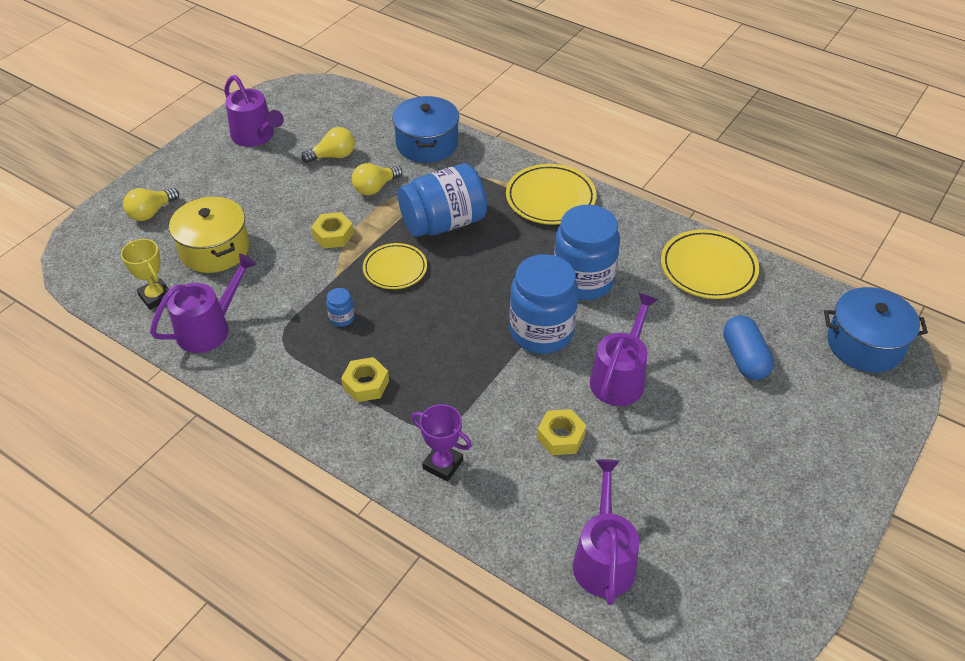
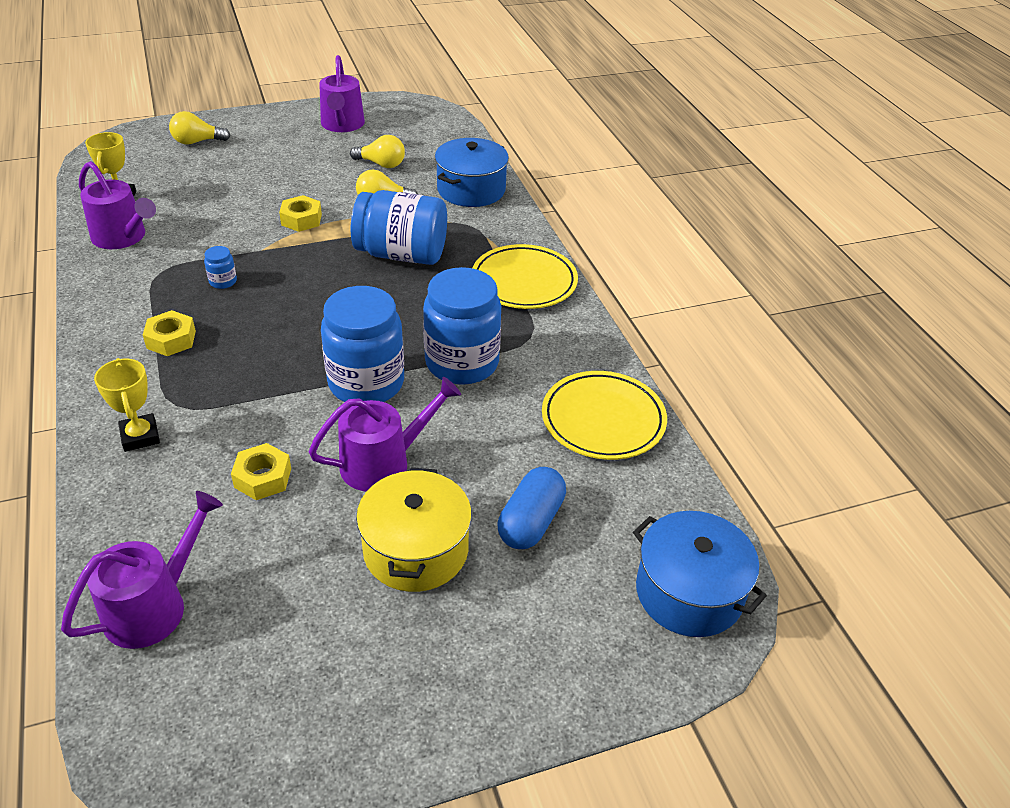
camera: 35 degrees right, 5 degrees down
purple watering can [150,253,256,353] -> purple watering can turned 45 degrees clockwise [79,161,156,249]
yellow pot [169,197,249,273] -> yellow pot moved to [356,467,472,592]
yellow plate [363,243,427,289] -> none
purple trophy [412,404,472,481] -> yellow trophy [94,358,160,452]

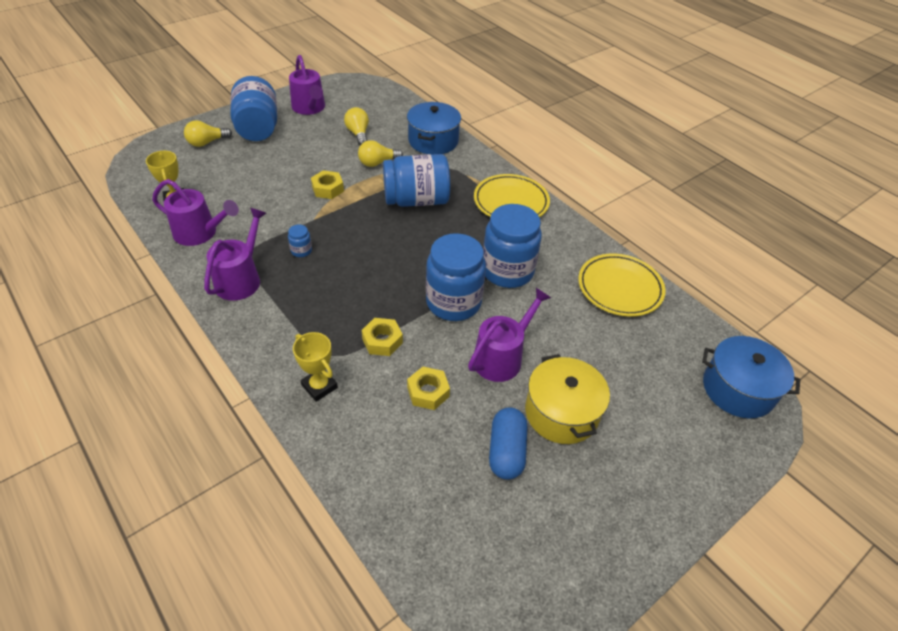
camera: 20 degrees left, 5 degrees up
purple watering can [61,491,223,649] -> purple watering can moved to [204,208,267,301]
yellow nut [143,310,196,356] -> yellow nut moved to [362,318,403,356]
yellow light bulb [350,135,405,168] -> yellow light bulb turned 105 degrees counterclockwise [344,107,369,146]
blue capsule [498,467,566,549] -> blue capsule moved to [489,407,527,480]
none -> blue jar [230,76,277,141]

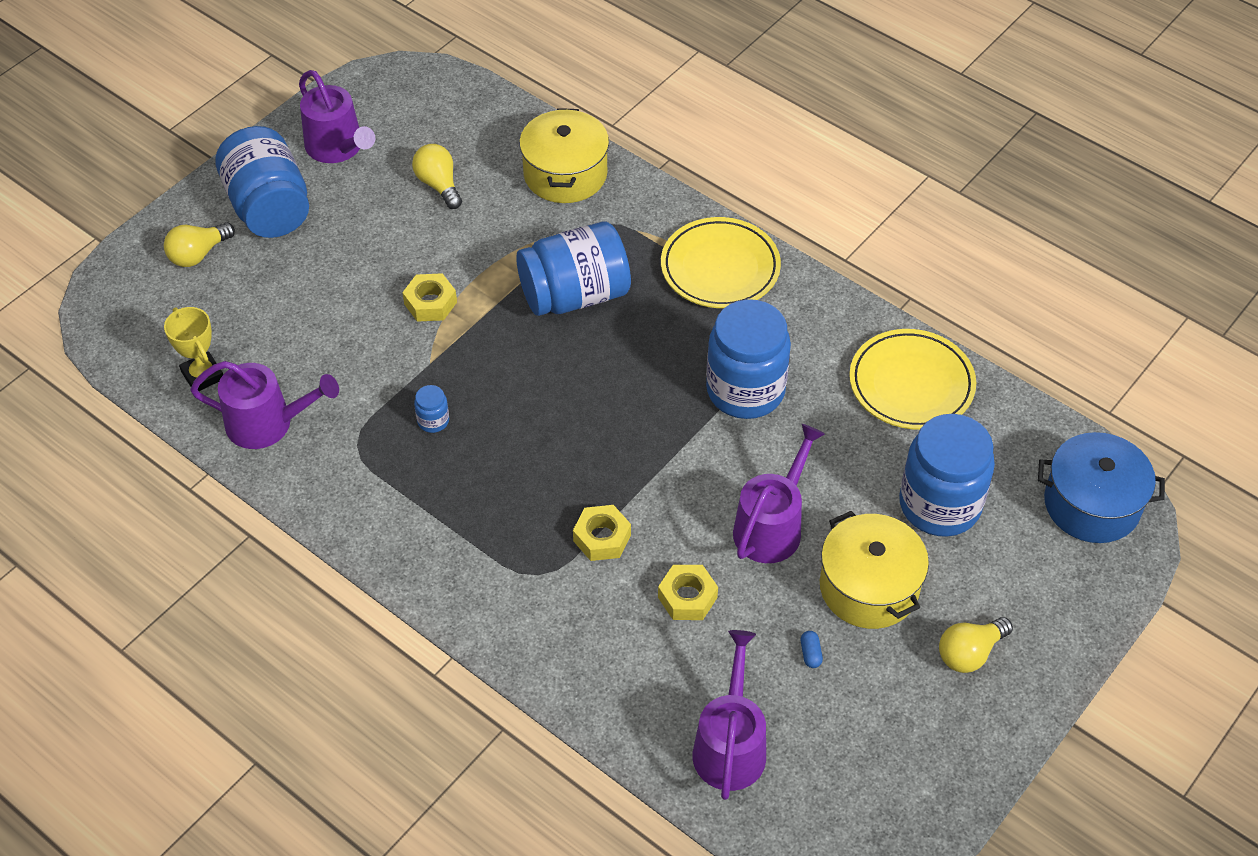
camera: 10 degrees left, 5 degrees up
purple watering can [204,208,267,301] -> purple watering can moved to [693,630,766,800]
yellow trophy [293,332,338,402] -> none
yellow light bulb [358,140,403,167] -> yellow light bulb moved to [939,617,1013,673]
blue pot [407,102,461,155] -> yellow pot [519,108,609,203]
blue jar [426,233,486,321] -> blue jar moved to [899,414,995,537]
blue capsule [489,407,527,480] -> blue capsule [800,631,823,668], size x0.41

